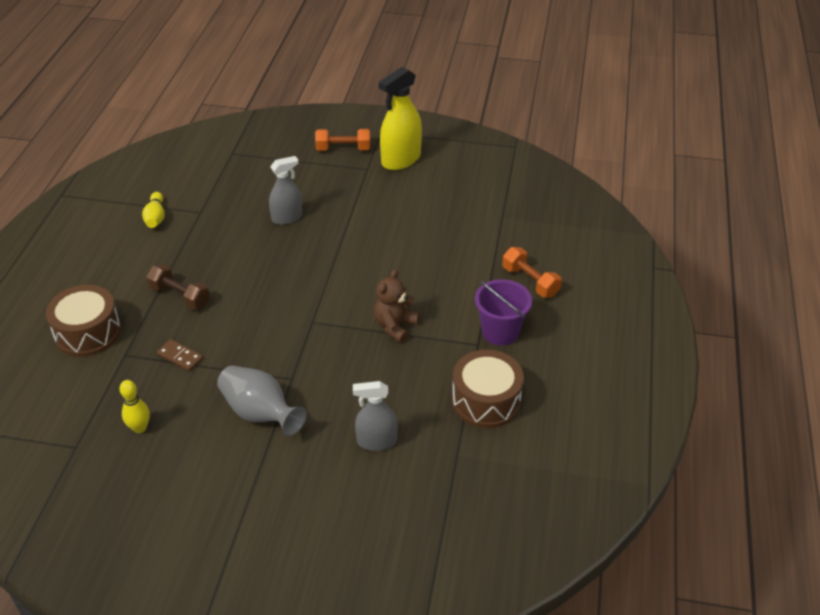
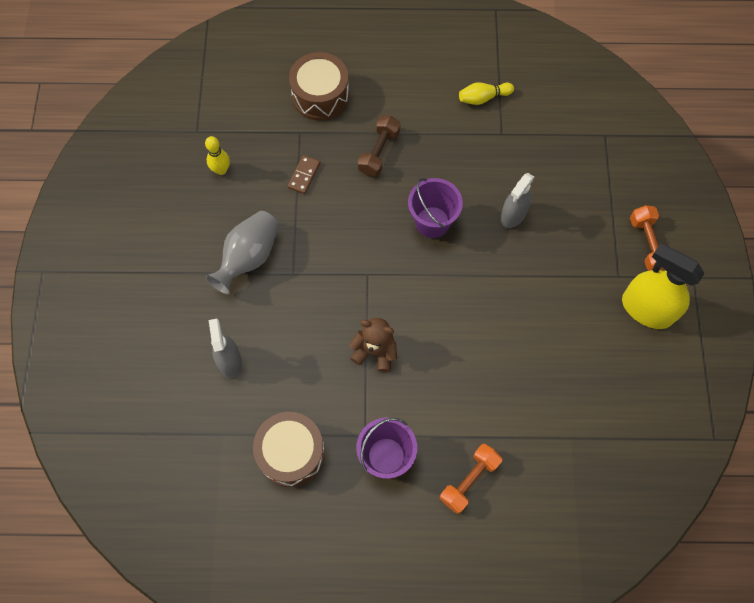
camera: 80 degrees right, 25 degrees up
grey spray bottle [269,156,302,225] -> grey spray bottle turned 75 degrees clockwise [501,173,534,228]
none -> purple bucket [408,178,463,238]

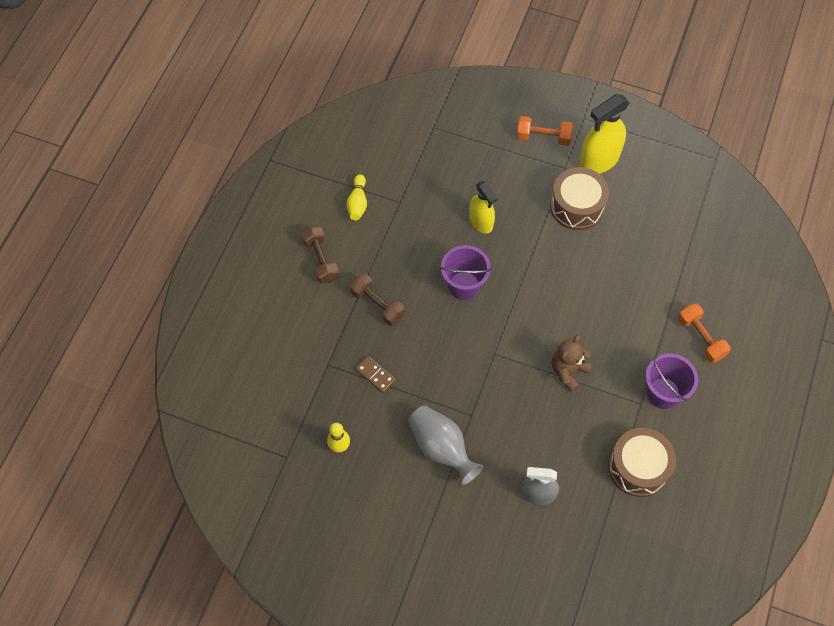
camera: 70 degrees left, 5 degrees down
brown drum [289,52,349,120] -> brown drum moved to [550,167,609,230]
grey spray bottle [501,173,534,228] -> yellow spray bottle [469,181,498,233]
none -> brown dumbbell [301,226,339,284]

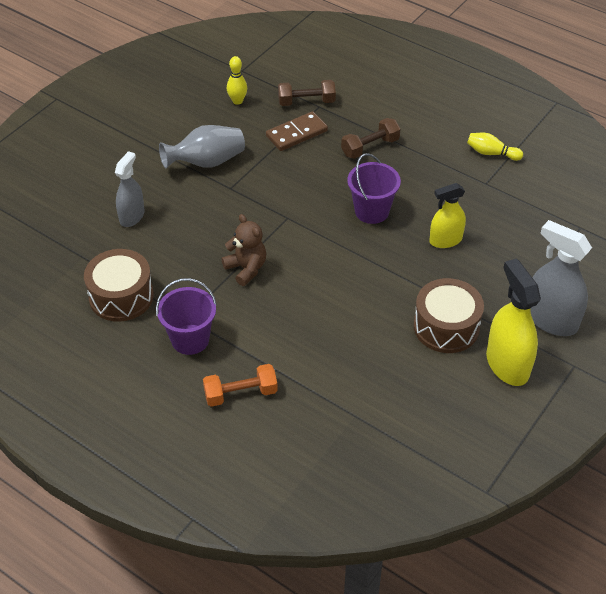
camera: 105 degrees right, 15 degrees down
brown dumbbell [301,226,339,284] -> brown dumbbell moved to [278,80,336,106]
brown domino [356,356,396,393] -> brown domino [266,111,328,151], size x1.55
orange dumbbell [517,116,573,146] -> grey spray bottle [530,220,592,336]

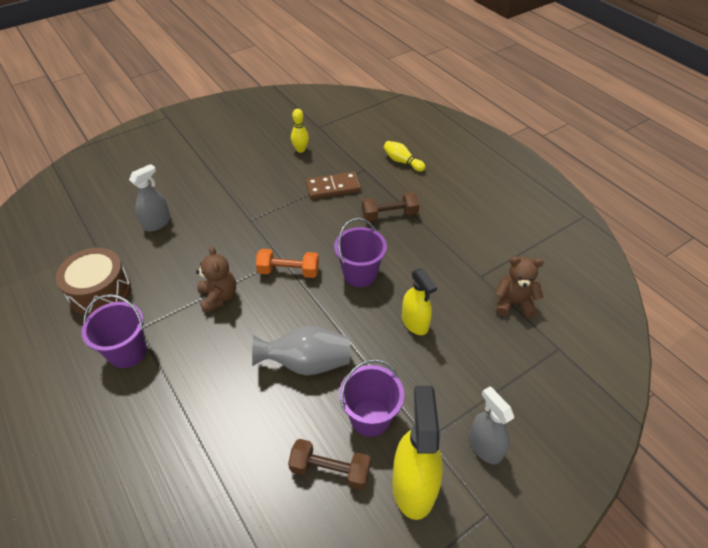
camera: 20 degrees right, 0 degrees up
grey vase [159,125,245,169] -> grey vase moved to [252,326,350,376]
orange dumbbell [203,364,278,407] -> orange dumbbell moved to [256,249,319,278]
brown dumbbell [278,80,336,106] -> brown dumbbell moved to [288,439,371,490]
brown drum [413,278,484,353] -> purple bucket [339,359,404,437]
yellow spray bottle [429,183,466,248] -> yellow spray bottle turned 120 degrees counterclockwise [402,268,437,335]
yellow bowling pin [467,133,523,161] -> yellow bowling pin moved to [383,141,425,172]
grey spray bottle [530,220,592,336] -> grey spray bottle [469,386,514,464], size x0.64
none -> brown teddy bear [495,257,544,318]

